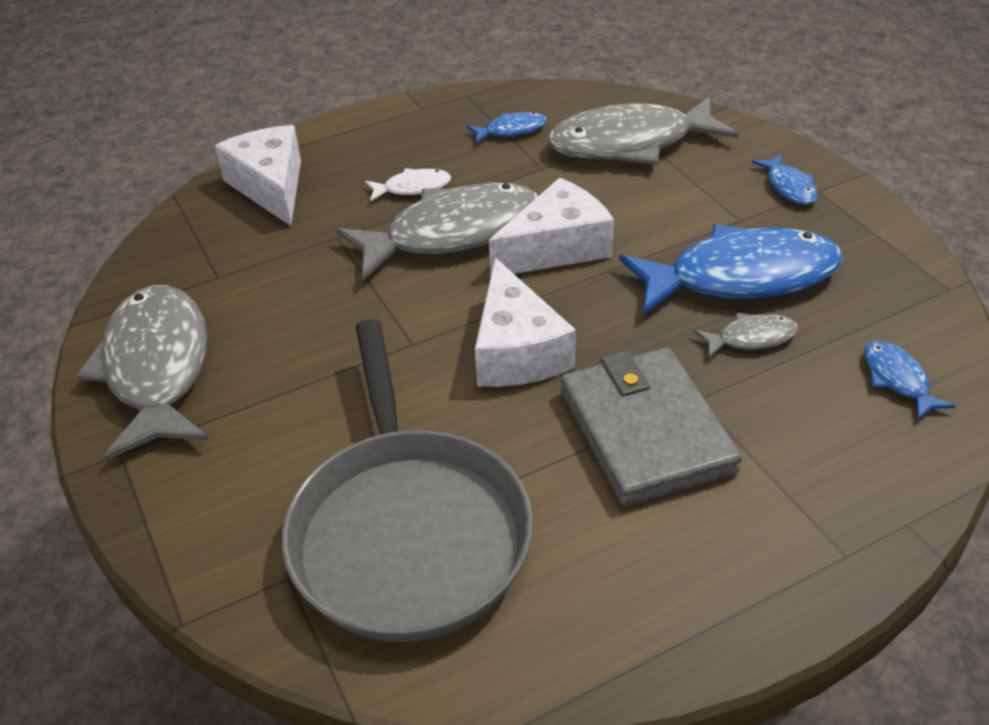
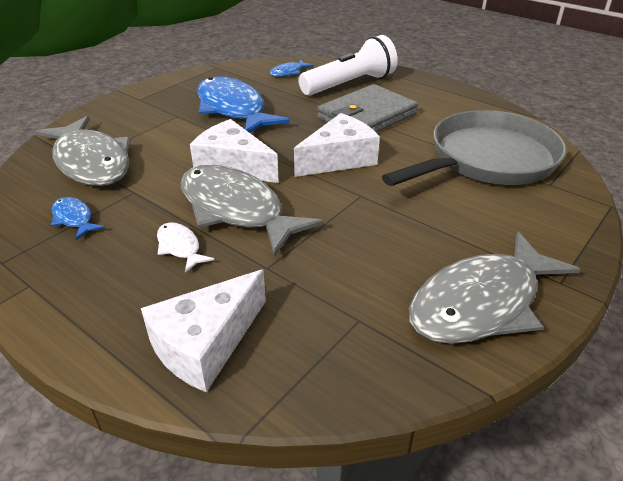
camera: 115 degrees left, 5 degrees down
grey fish [693,313,798,358] -> none
blue fish [752,154,818,205] -> none
none -> white flashlight [298,35,398,96]

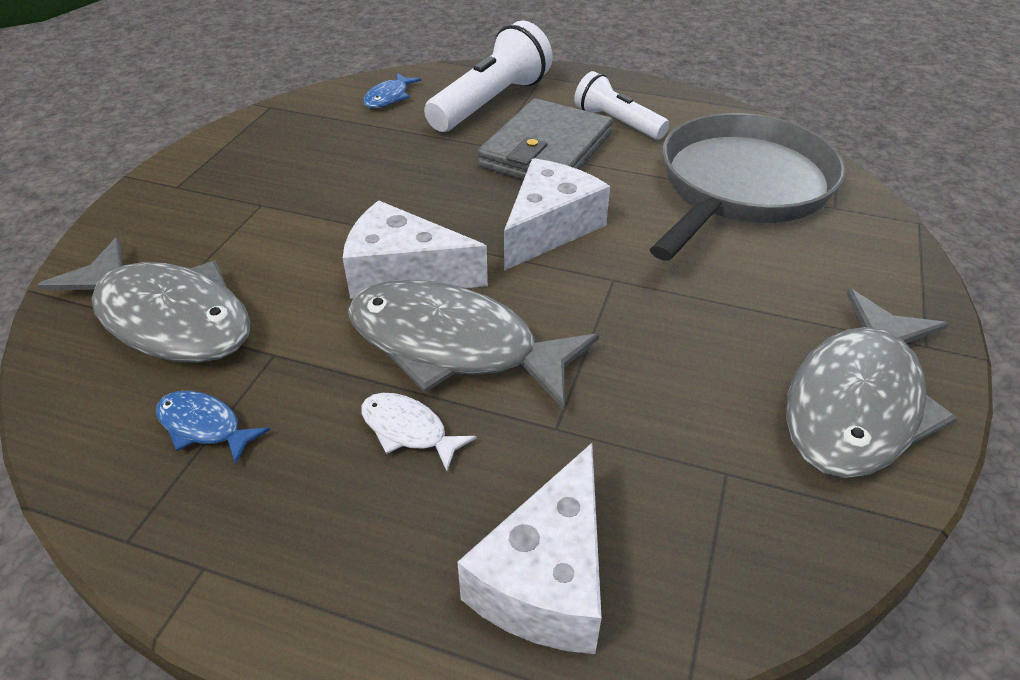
camera: 20 degrees left, 5 degrees up
blue fish [197,76,290,133] -> none
none -> white flashlight [574,71,669,140]

